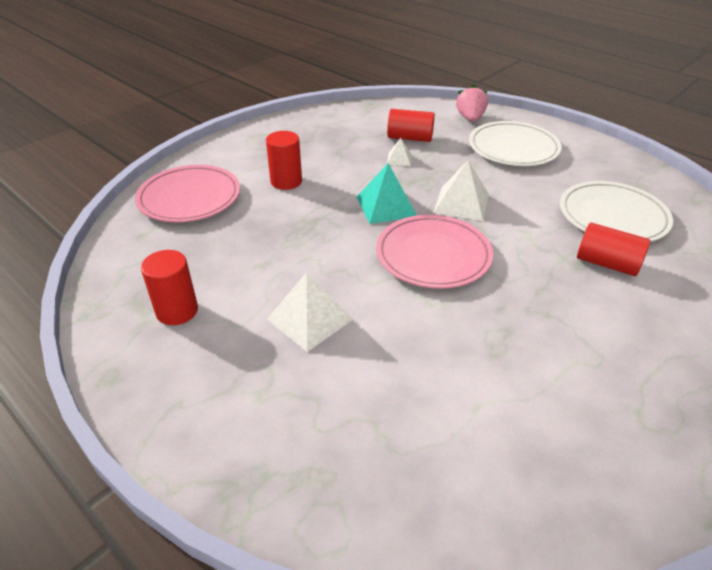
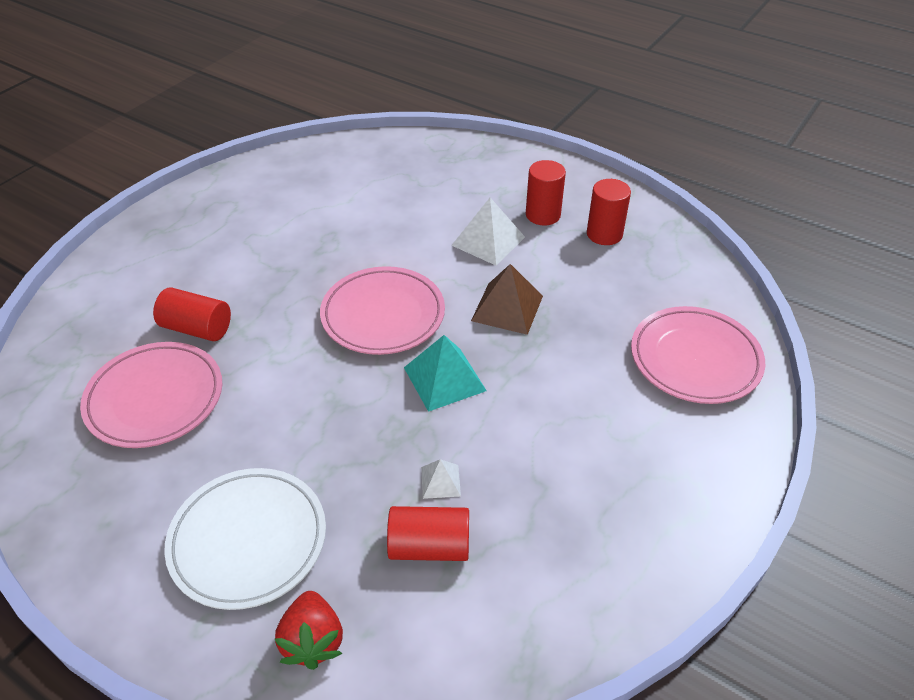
camera: 170 degrees right, 5 degrees up
red cylinder [266,131,302,190] -> red cylinder moved to [526,160,566,226]
white pyramid [433,160,489,221] -> none
pink strawberry [456,84,488,122] -> red strawberry [275,591,343,670]
white plate [560,181,673,242] -> pink plate [80,342,222,448]
none -> brown pyramid [471,264,543,335]

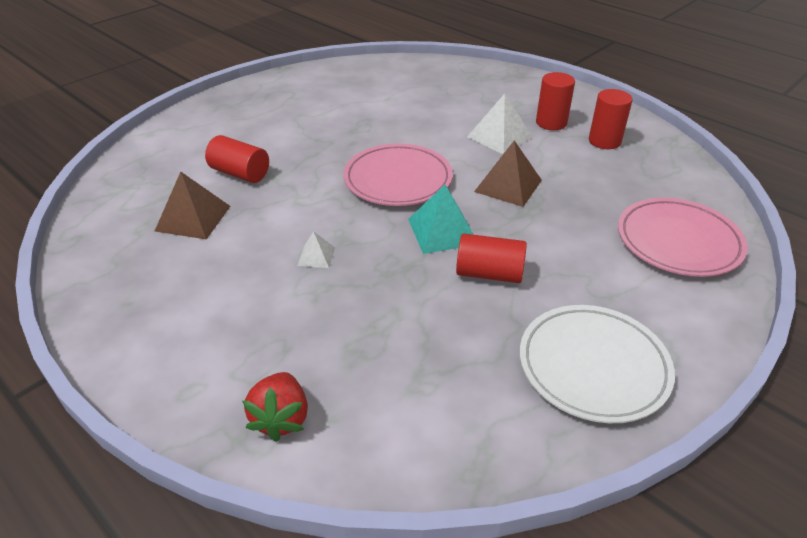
camera: 10 degrees right, 5 degrees down
pink plate [80,342,222,448] -> brown pyramid [155,172,230,240]
white plate [164,468,326,610] -> white plate moved to [520,305,675,423]
red cylinder [387,506,469,561] -> red cylinder moved to [456,233,527,283]
white pyramid [421,459,461,499] -> white pyramid moved to [297,231,335,268]

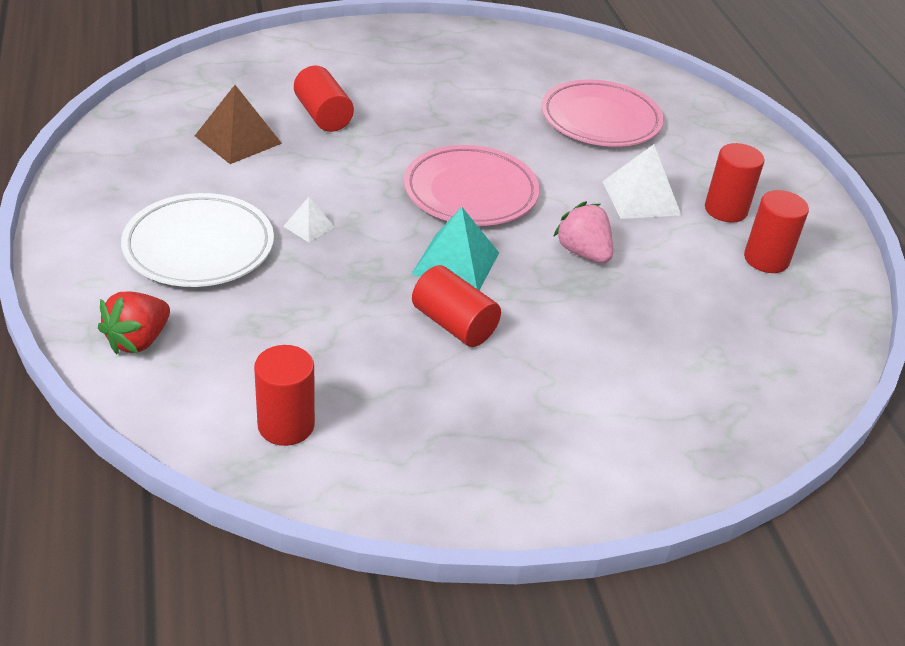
camera: 30 degrees right, 0 degrees up
brown pyramid [474,140,542,207] -> pink strawberry [553,201,613,263]
white plate [520,305,675,423] -> white plate moved to [121,193,274,287]
pink plate [618,198,748,277] -> pink plate moved to [541,79,664,147]
none -> red cylinder [254,345,315,446]

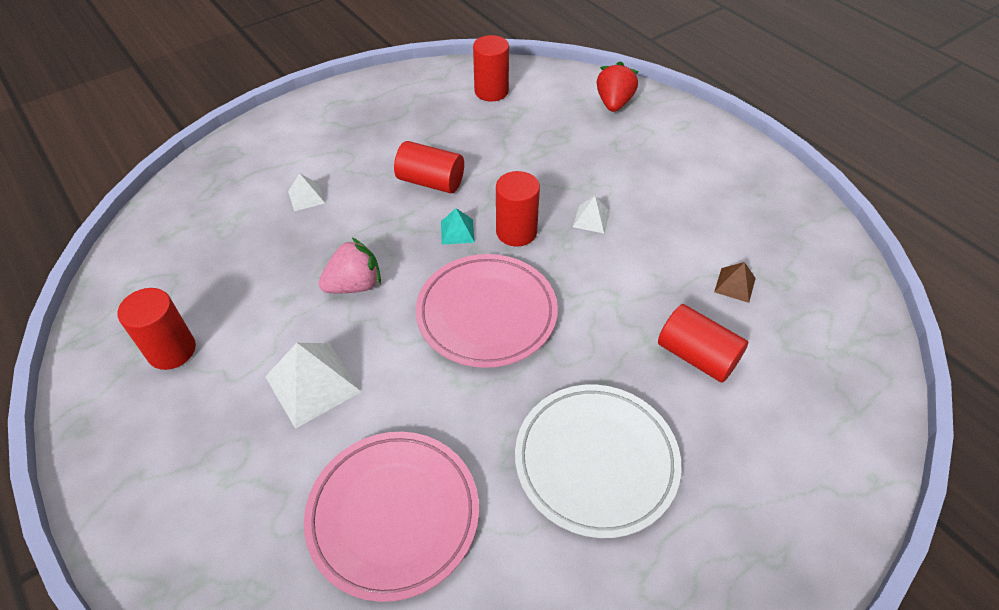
camera: 160 degrees right, 10 degrees up
white plate [121,193,274,287] -> white plate moved to [515,384,681,538]
brown pyramid [195,85,282,164] -> brown pyramid [714,262,756,303], size x0.54
turquoise pyramid [412,207,499,290] -> turquoise pyramid [441,208,475,245], size x0.54
pink strawberry [553,201,613,263] -> pink strawberry turned 60 degrees counterclockwise [319,238,381,293]
red cylinder [705,143,764,223] -> red cylinder moved to [496,171,540,247]
none -> white pyramid [288,173,325,211]

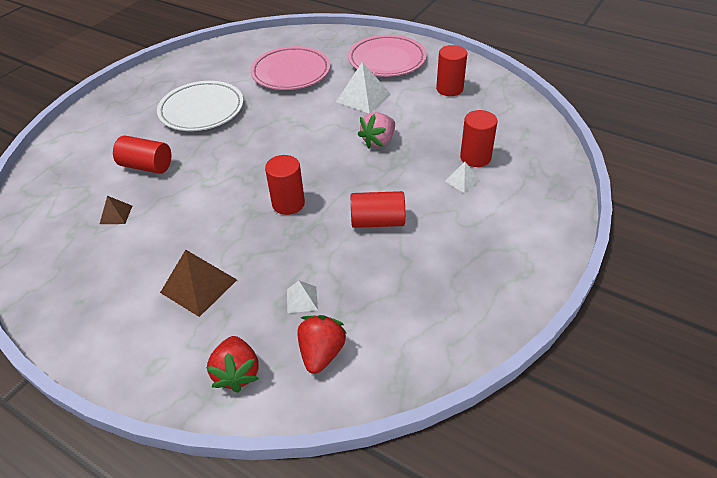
camera: 160 degrees right, 5 degrees down
pink plate [416,254,558,368] -> pink plate moved to [348,35,427,77]
turquoise pyramid [441,208,475,245] -> none
red cylinder [473,35,509,101] -> red cylinder moved to [460,110,498,167]
white pyramid [573,196,610,233] -> white pyramid moved to [287,281,318,313]
none -> brown pyramid [160,250,237,317]
none -> red strawberry [298,315,347,374]

